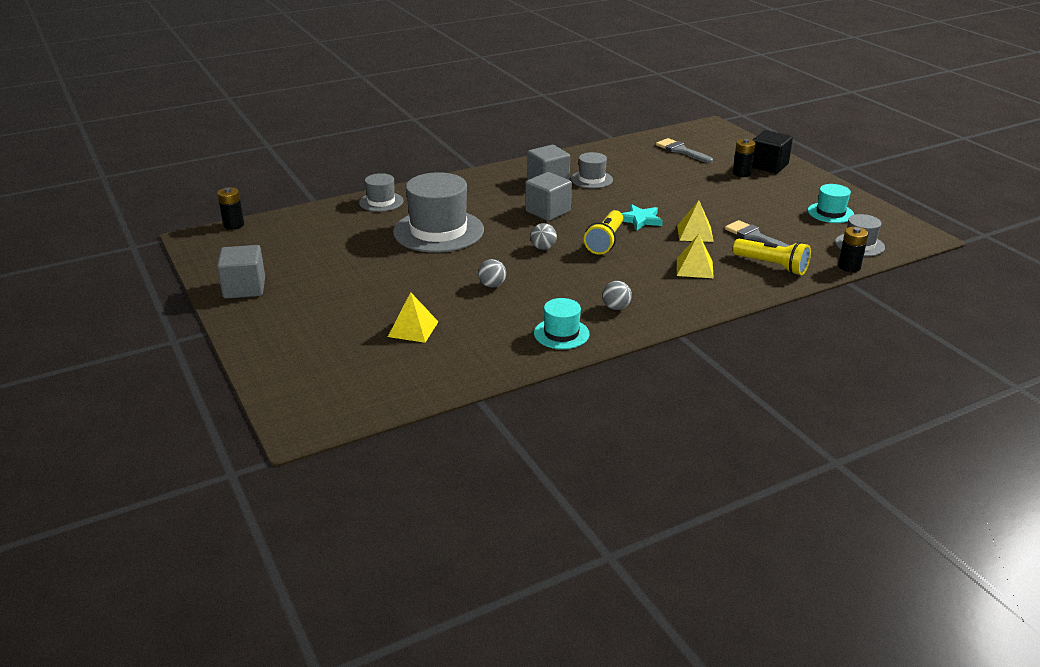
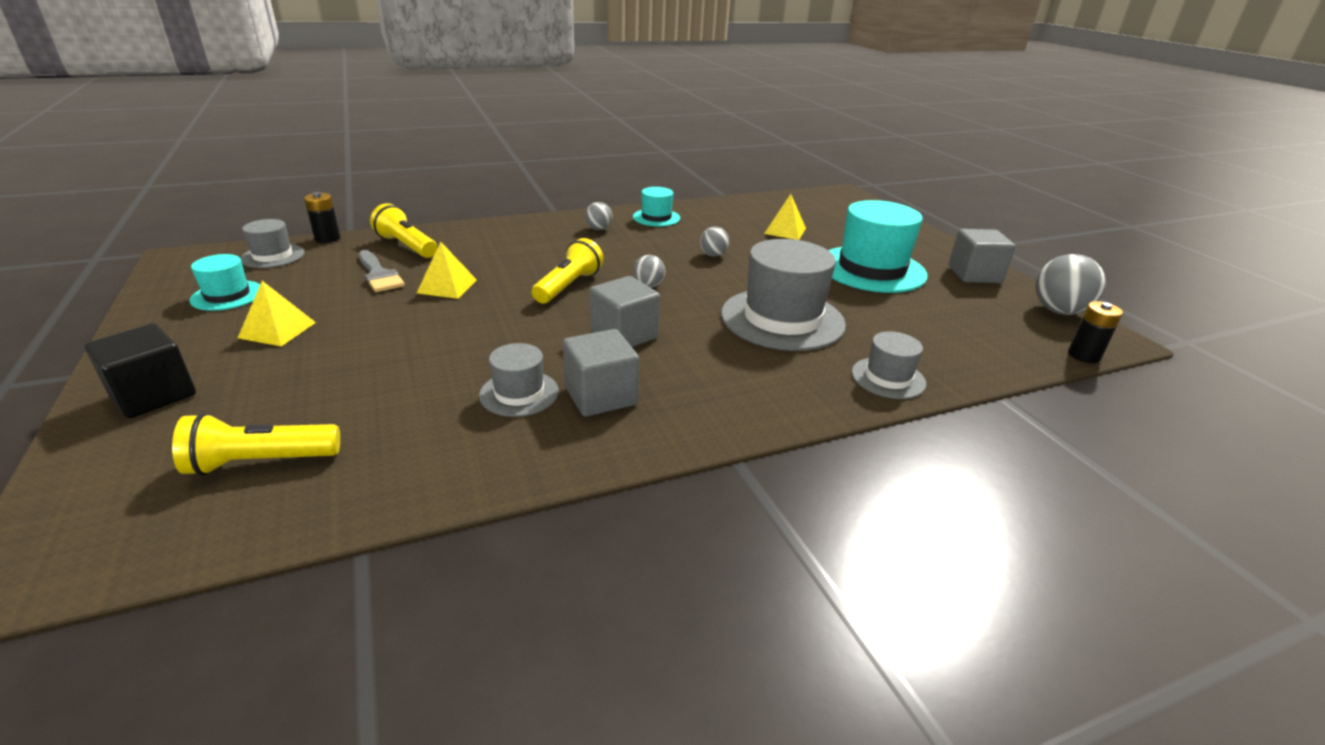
camera: 175 degrees left, 0 degrees up
turquoise star [622,204,663,230] -> none
grey brush [656,138,713,163] -> yellow flashlight [172,413,340,476]
yellow pyramid [677,234,714,278] -> yellow pyramid moved to [238,281,316,347]
black battery [733,139,756,177] -> none
none -> turquoise hat [829,200,928,293]
none -> grey ball [1035,254,1106,315]

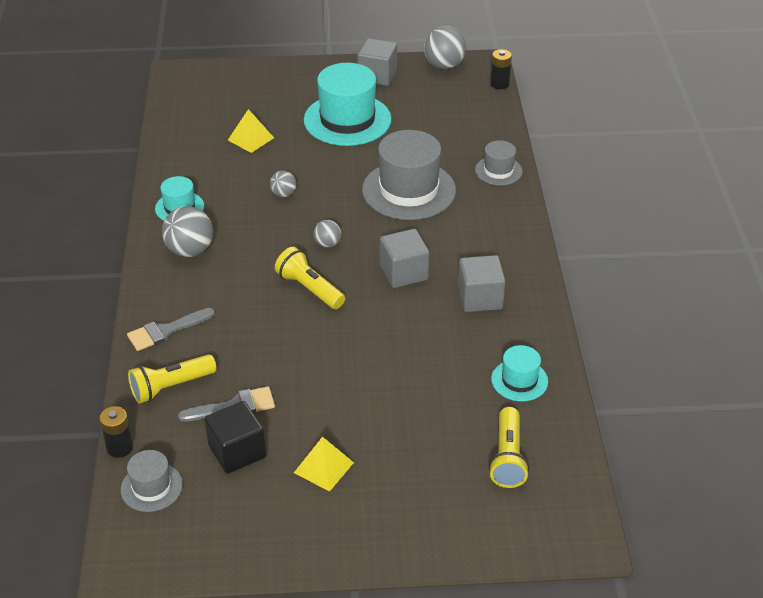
camera: 70 degrees left, 10 degrees up
black cube [85,323,196,418] -> black cube moved to [205,401,266,474]
turquoise hat [190,254,260,311] -> turquoise hat moved to [491,345,548,401]
yellow pyramid [417,242,477,299] -> none
grey hat [479,343,559,417] -> none
grey ball [585,202,612,230] -> grey ball [162,206,213,257], size x1.80
none -> grey brush [127,308,215,351]

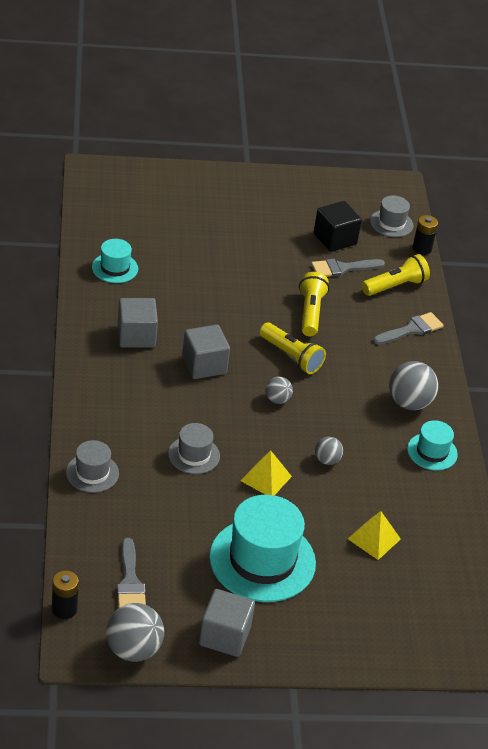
camera: 175 degrees right, 0 degrees up
yellow pyramid [294,437,354,492] -> yellow pyramid moved to [241,450,292,495]
grey hat [362,130,456,220] -> grey hat [168,423,220,474], size x0.51
yellow flashlight [489,407,529,488] -> yellow flashlight moved to [299,272,329,336]
none -> grey brush [117,538,146,608]

